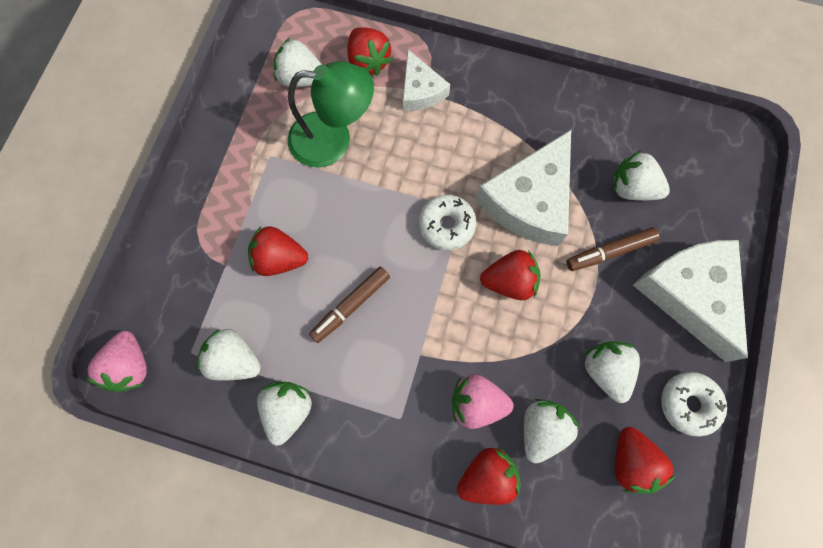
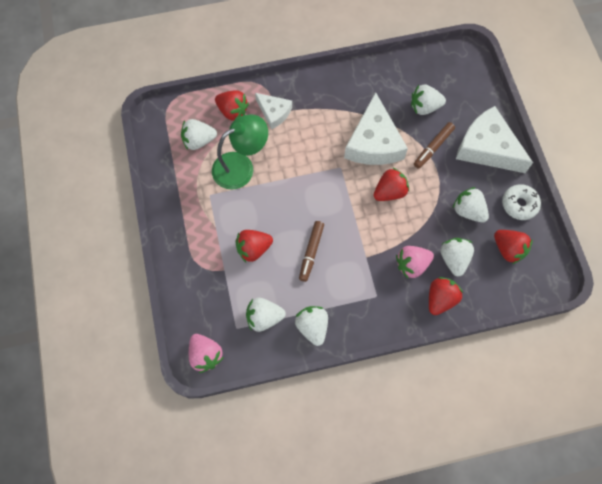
camera: 30 degrees left, 5 degrees down
white donut [418,195,476,250] -> none

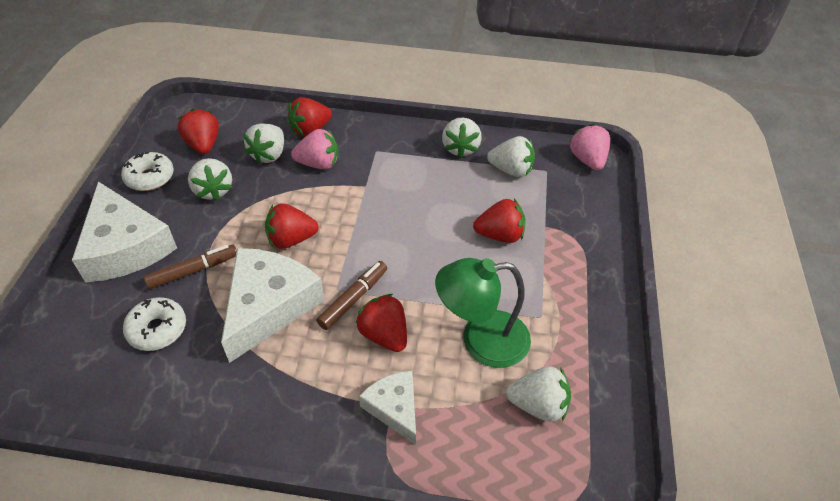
camera: 160 degrees left, 20 degrees down
red strawberry [215,90,249,120] -> red strawberry moved to [356,294,407,352]
brown marker [299,221,324,282] -> brown marker moved to [317,261,387,330]
white strawberry [411,84,446,115] -> white donut [123,297,186,351]

